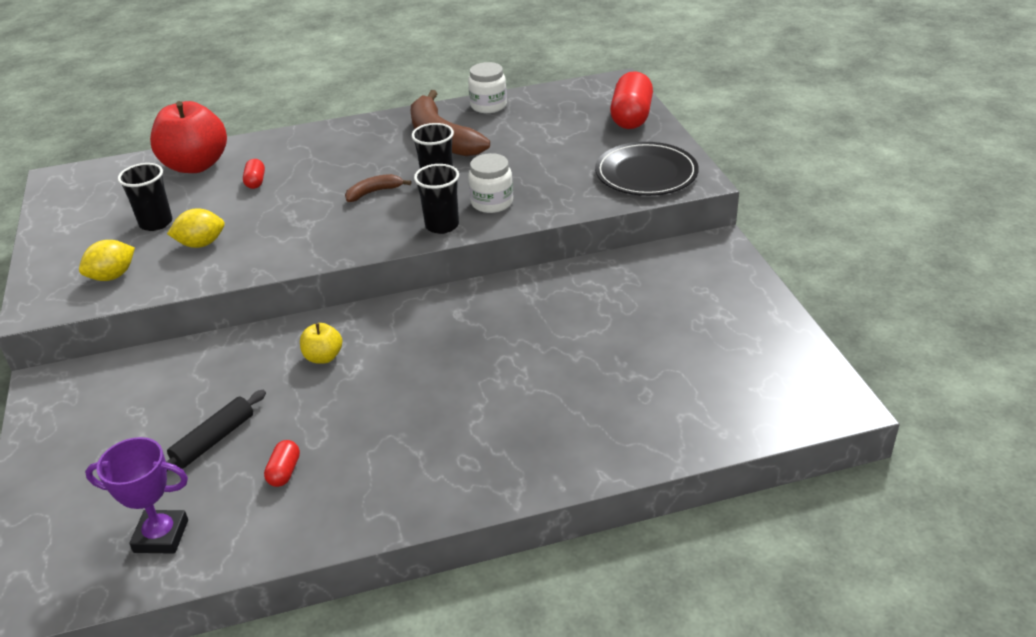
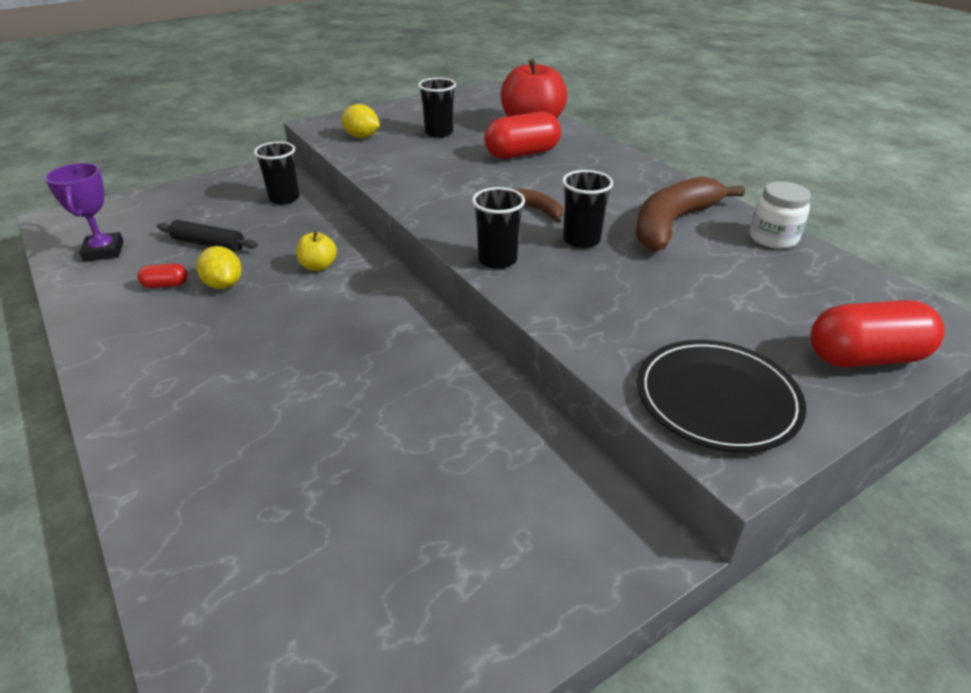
camera: 70 degrees right, 0 degrees up
yellow lemon [167,208,225,248] -> yellow lemon moved to [196,246,242,289]
red capsule [243,159,265,189] -> red capsule [484,112,561,159], size x2.09
white jar [468,153,513,213] -> none
none -> black cup [254,142,299,205]

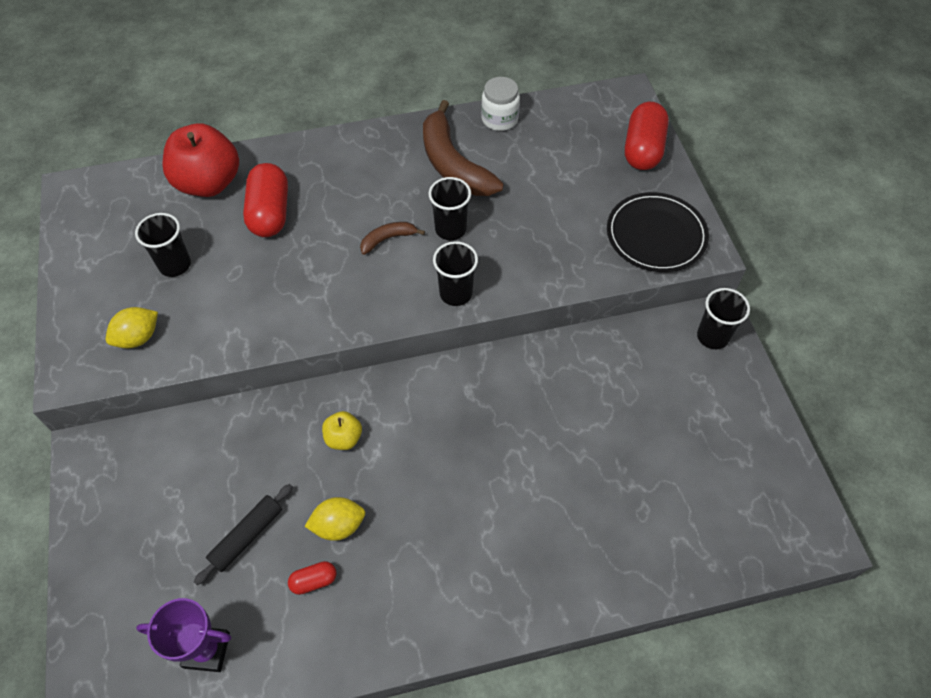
camera: 70 degrees left, 20 degrees up
red capsule [138,263,188,288] -> red capsule turned 60 degrees clockwise [288,561,337,595]
black cup [254,142,299,205] -> black cup moved to [697,288,750,349]

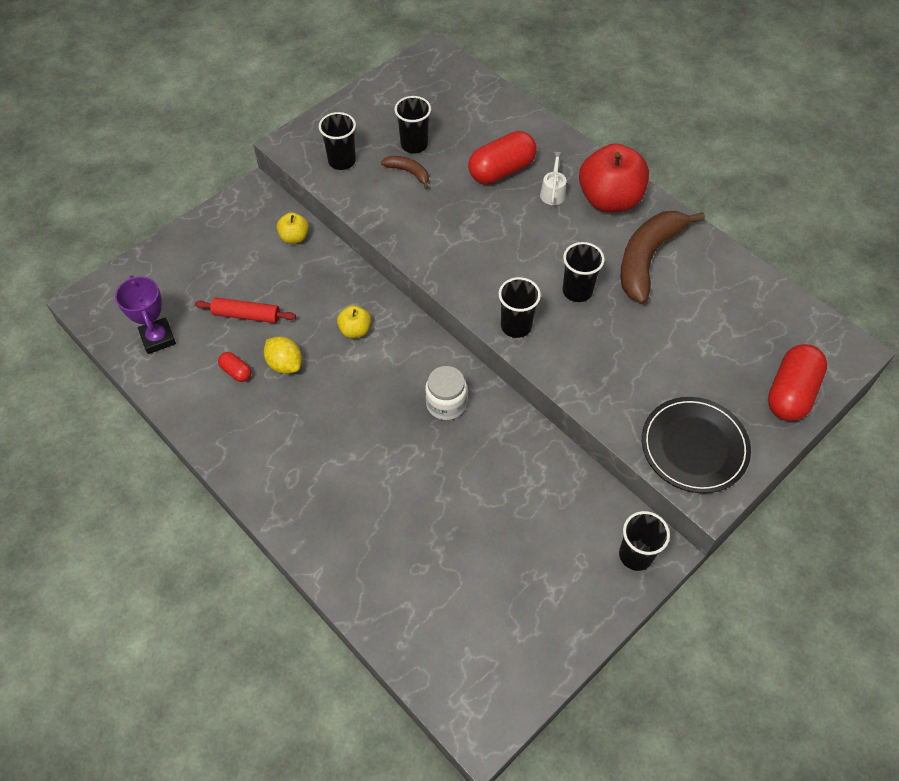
camera: 60 degrees right, 0 degrees up
yellow lemon [106,307,158,348] -> black cup [319,112,356,170]
red apple [162,123,239,197] -> red apple moved to [579,143,649,212]
black rolling pin [194,484,293,585] -> red rolling pin [195,297,296,323]
brown banana [360,222,425,255] -> brown banana moved to [381,156,429,190]
white jar [481,77,520,131] -> white jar moved to [425,366,467,420]
red capsule [625,102,669,170] -> red capsule turned 45 degrees counterclockwise [768,344,827,421]
none -> yellow apple [277,212,309,244]
none -> white watering can [540,152,566,205]

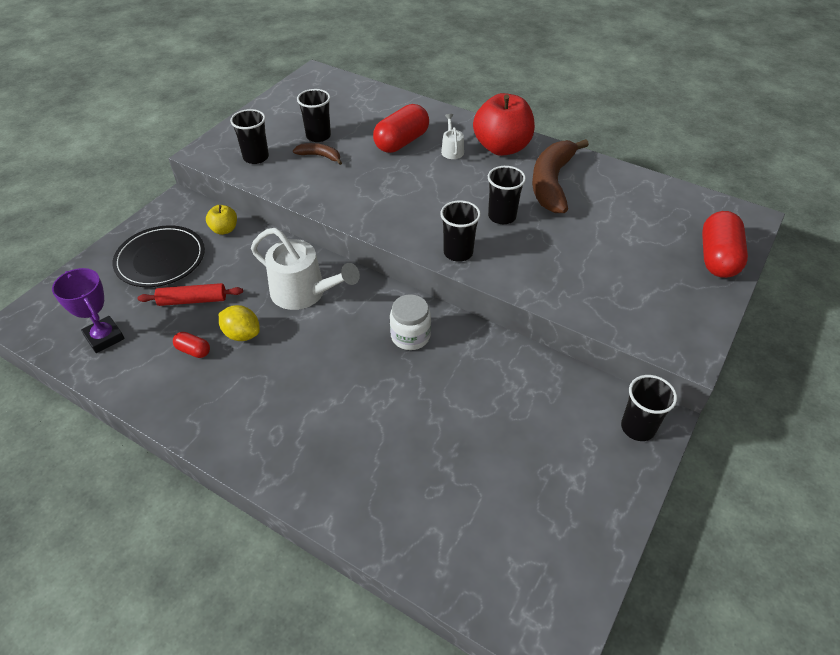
camera: 15 degrees left, 10 degrees down
yellow apple [337,305,371,338] -> white watering can [251,228,360,310]
black plate [642,397,751,493] -> black plate moved to [113,225,205,287]

